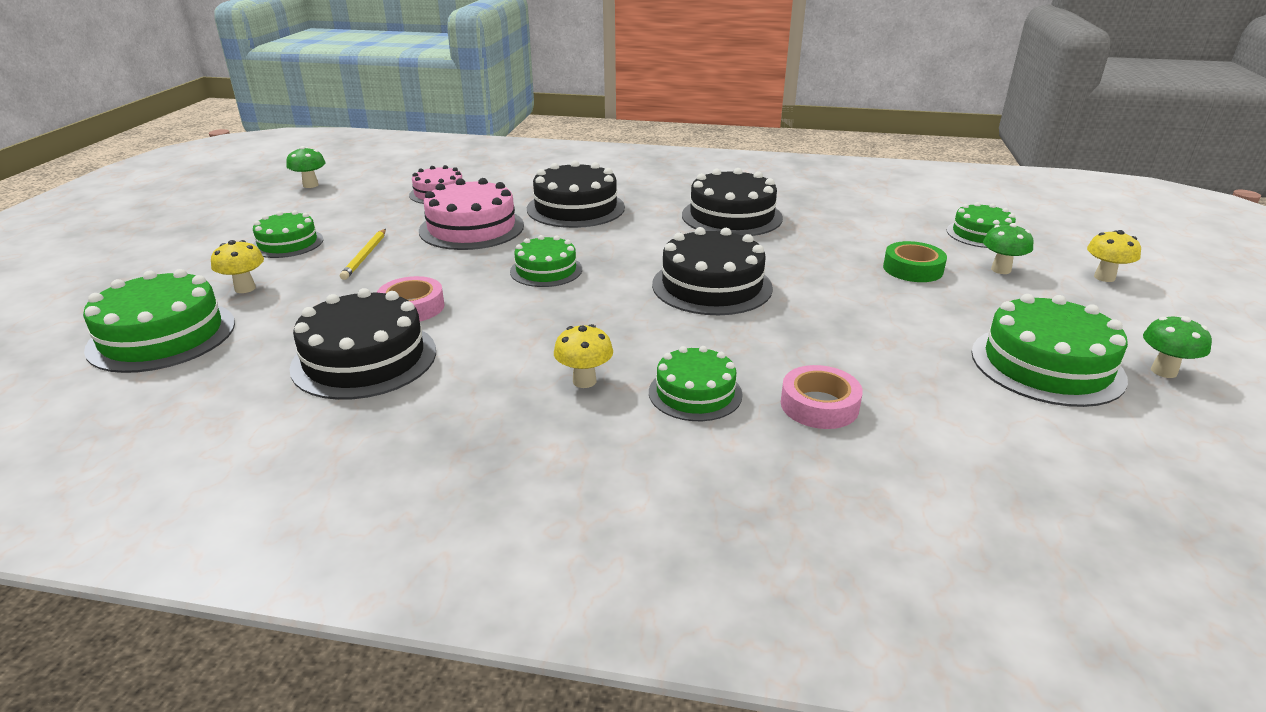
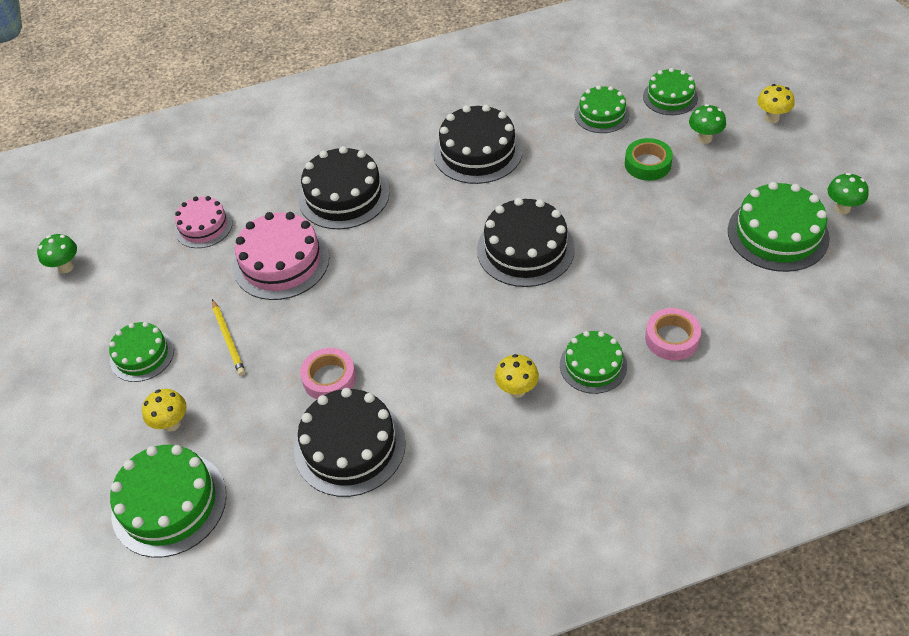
camera: 25 degrees left, 20 degrees up
green cake [510,235,582,287] -> green cake moved to [575,85,630,133]

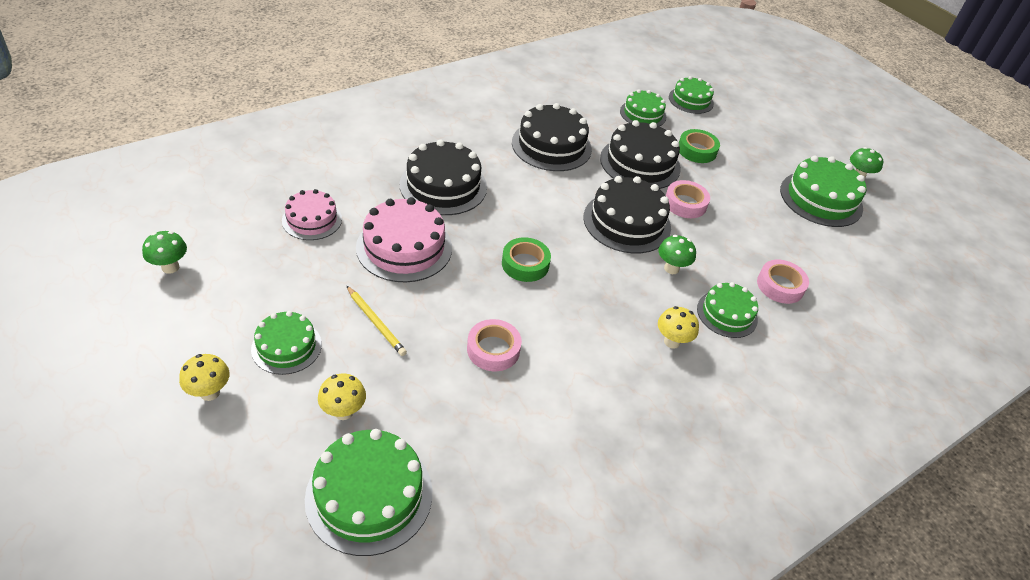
camera: 25 degrees left, 5 degrees down
black cake [294,388,406,497] -> black cake moved to [600,120,681,189]
green mushroom [689,104,726,144] -> green mushroom moved to [659,235,696,274]
yellow mushroom [757,84,794,123] -> yellow mushroom moved to [179,354,230,401]
none -> green tape [502,237,551,282]
none -> pink tape [666,180,710,218]

